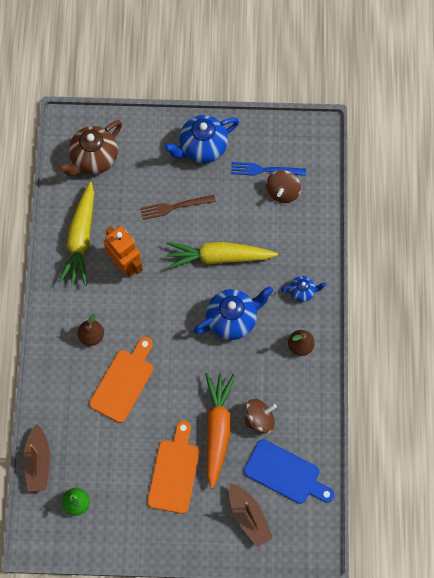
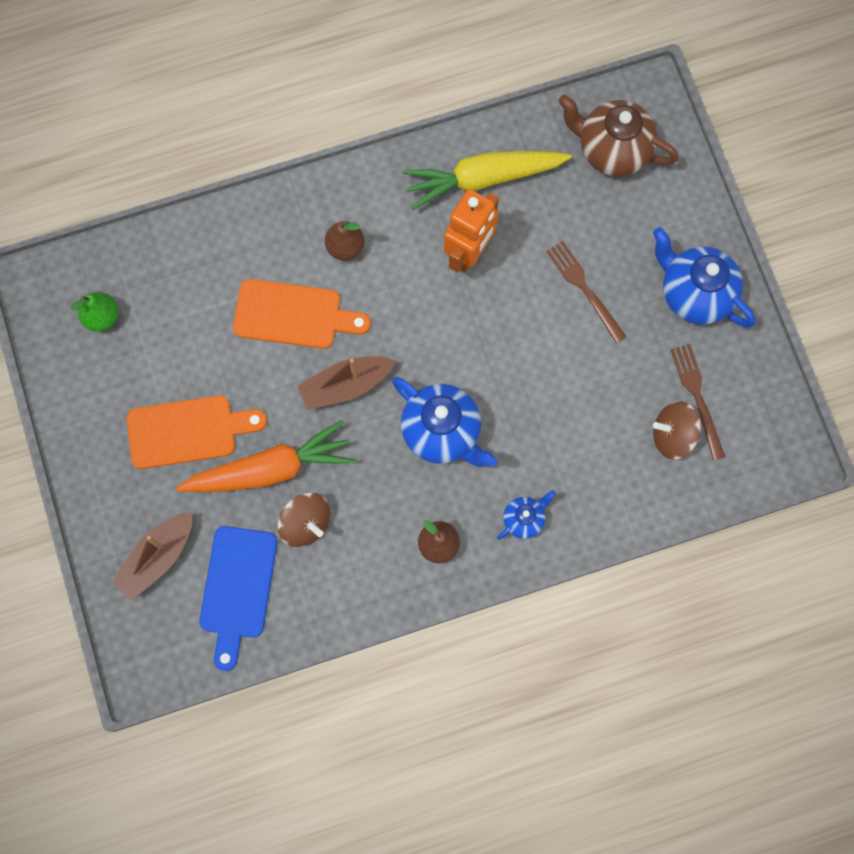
camera: 70 degrees right, 5 degrees up
brown boat [23,424,50,491] -> brown boat moved to [298,356,396,410]
yellow carrot [166,242,278,269] -> none
blue fork [231,162,306,176] -> brown fork [670,344,725,460]
blue teapot [281,276,327,302] -> blue teapot turned 105 degrees counterclockwise [497,490,556,540]

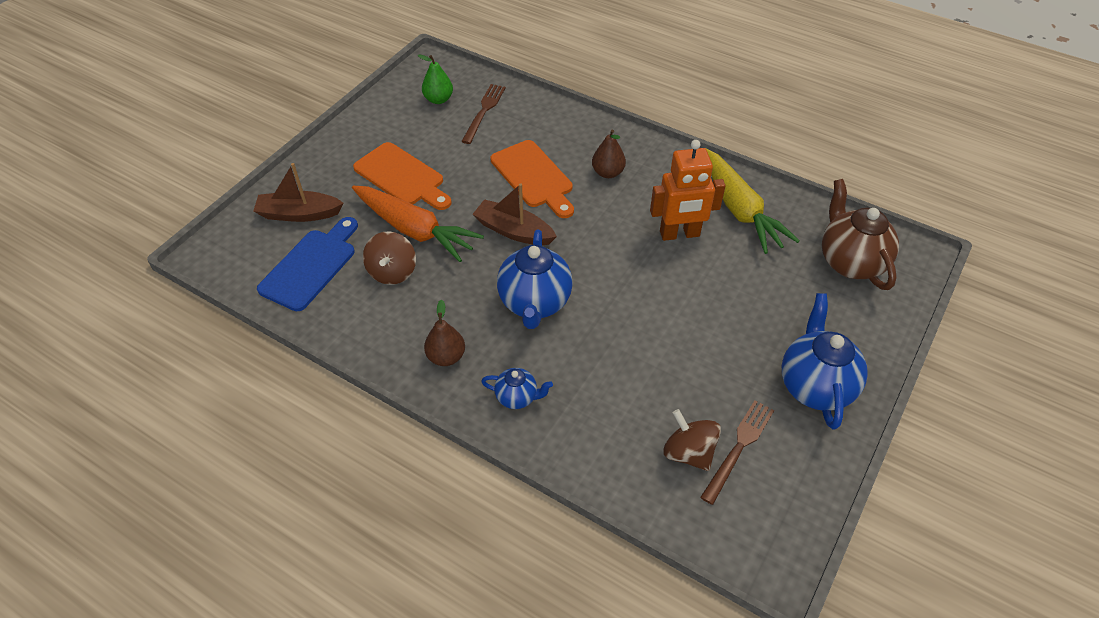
camera: 50 degrees right, 25 degrees down
blue cutting board [199,526,277,671] -> blue cutting board turned 150 degrees clockwise [257,217,358,311]
yellow carrot [402,151,572,210] -> yellow carrot turned 150 degrees counterclockwise [705,148,800,254]
brown fork [546,241,627,343] -> brown fork moved to [461,84,506,144]

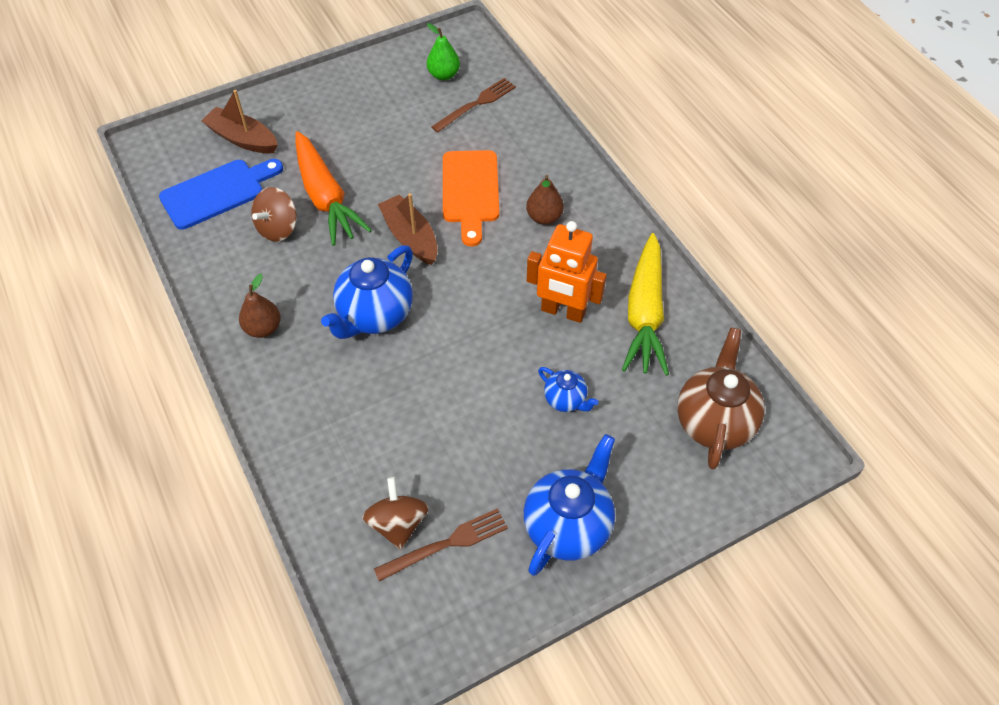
camera: 30 degrees right, 5 degrees up
orange cutting board [353,142,452,210] -> none
blue teapot [481,368,553,409] -> blue teapot moved to [538,367,598,412]

